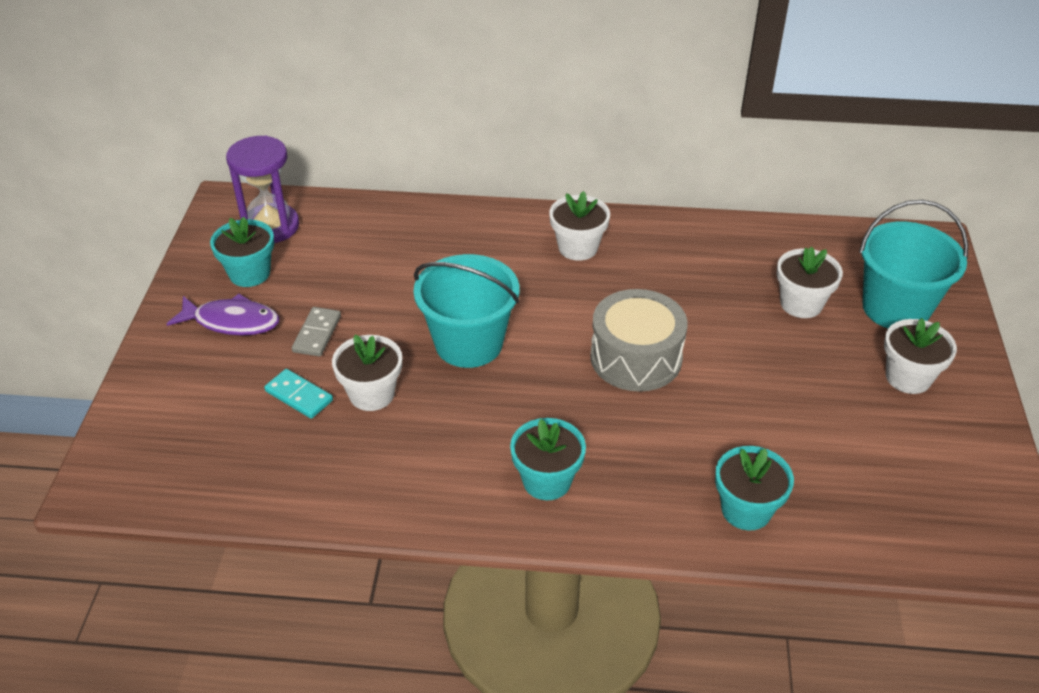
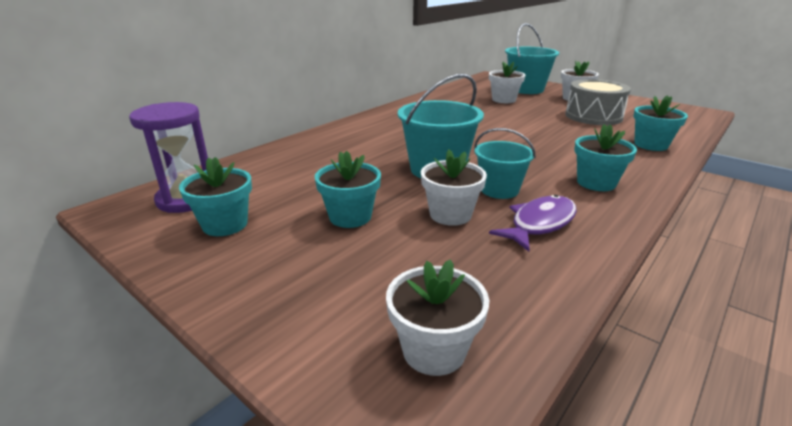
camera: 55 degrees left, 15 degrees down
purple fish [167,294,279,335] -> purple fish moved to [489,195,577,252]
turquoise domino [264,369,333,419] -> none
grey domino [292,307,341,357] -> turquoise flower pot [314,151,381,228]
white flower pot [549,191,610,261] -> white flower pot moved to [386,259,489,376]
grey drum [590,289,688,392] -> grey drum moved to [565,79,631,125]
none -> turquoise bucket [474,128,536,199]

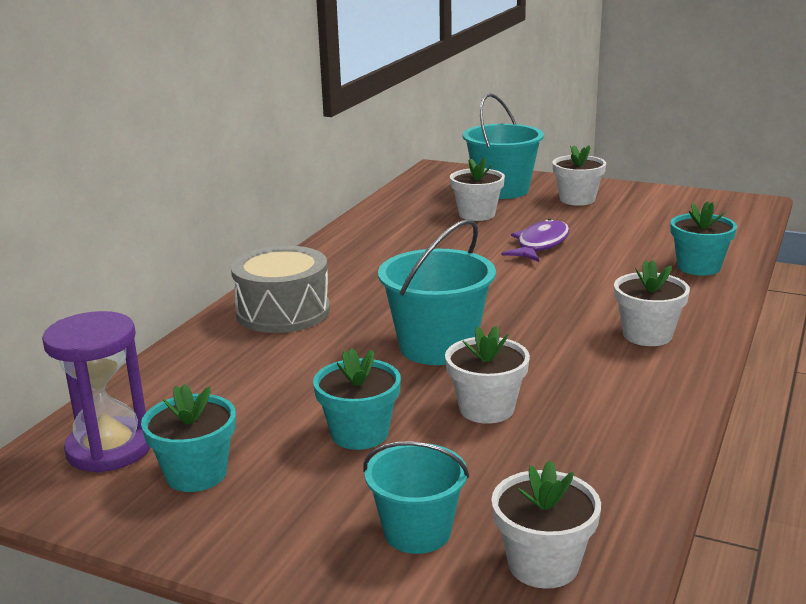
camera: 15 degrees left, 5 degrees down
turquoise bucket [474,128,536,199] -> turquoise bucket moved to [363,441,469,554]
purple fish [489,195,577,252] -> purple fish moved to [502,219,570,262]
grey drum [565,79,631,125] -> grey drum moved to [231,246,330,333]
turquoise flower pot [574,124,637,191] -> white flower pot [614,260,690,346]

